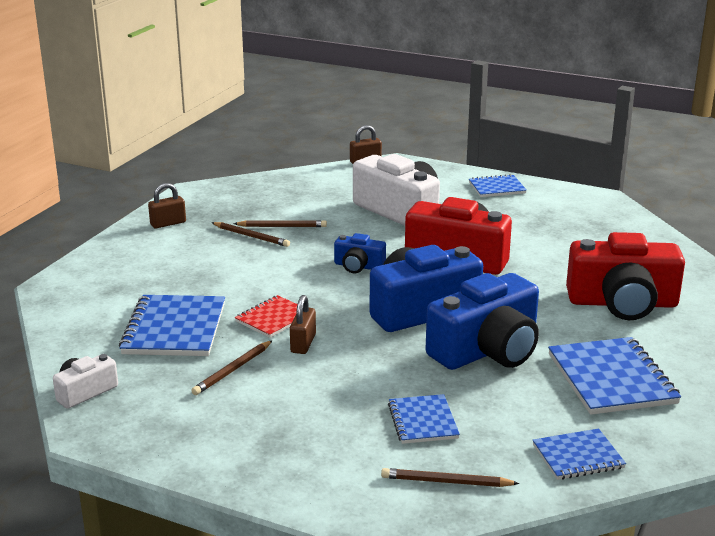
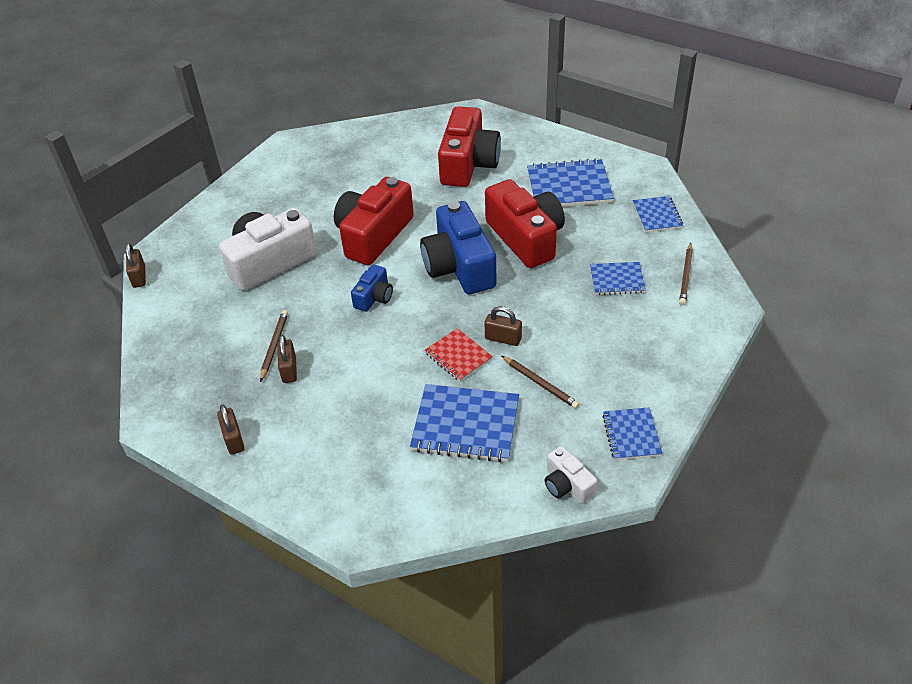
camera: 80 degrees left, 20 degrees up
brown pencil [212,222,290,247] -> brown padlock [277,335,297,383]
blue camera [426,273,539,370] -> red camera [485,179,565,268]
blue notebook [469,174,527,197] -> blue notebook moved to [602,407,663,460]

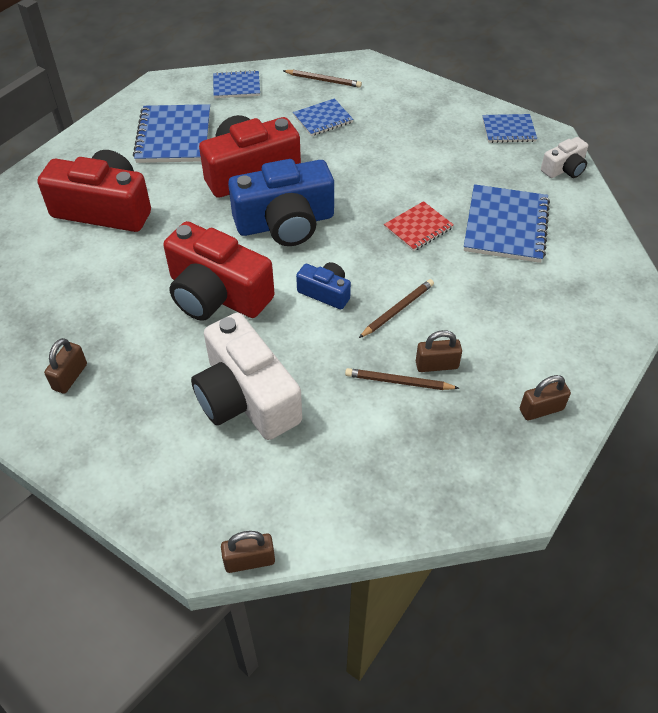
camera: 90 degrees left, 5 degrees up
brown padlock [485,306,522,346] -> brown padlock moved to [44,338,87,394]
brown pencil [502,356,579,408] -> brown pencil moved to [359,279,434,338]
blue notebook [590,262,646,295] -> blue notebook turned 60 degrees clockwise [293,99,354,136]

